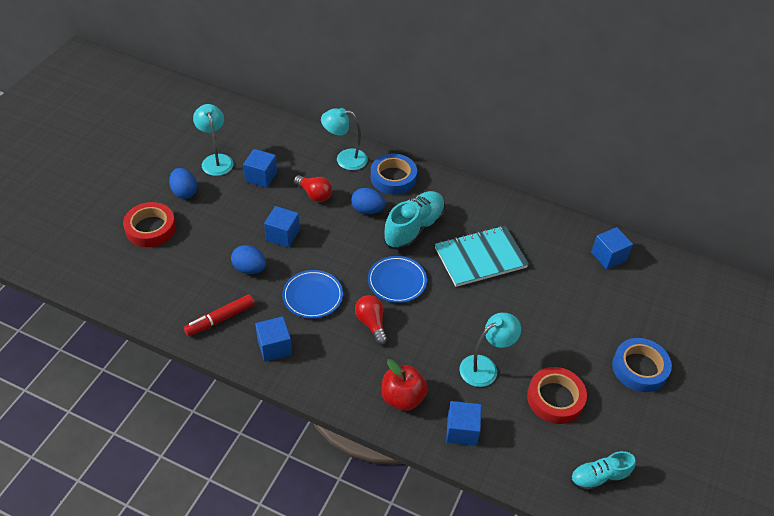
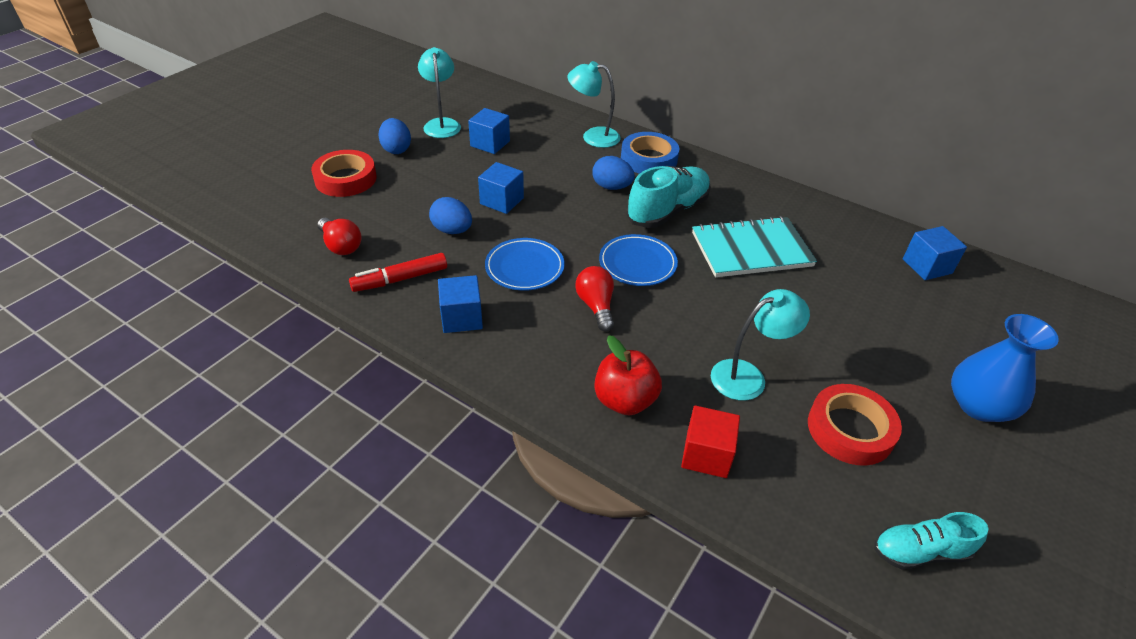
camera: 10 degrees right, 5 degrees down
red light bulb [294,175,332,202] -> red light bulb moved to [317,218,361,255]
blue cube [446,401,481,446] -> red cube [681,405,740,478]
blue tape [612,338,672,392] -> blue vase [951,314,1059,422]

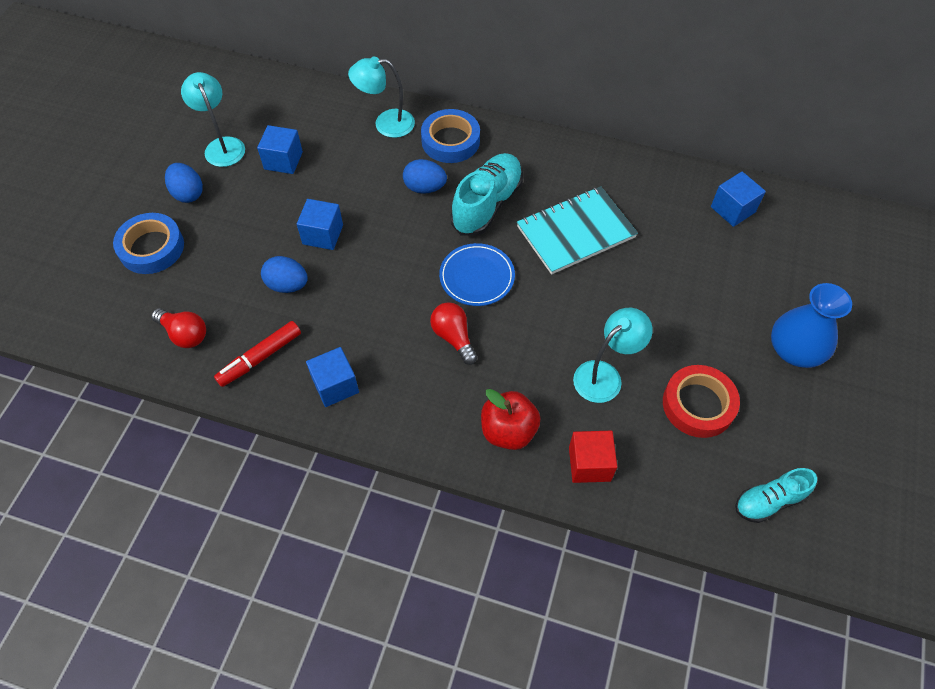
camera: 15 degrees left, 15 degrees up
red tape [311,150,377,197] -> blue tape [113,213,184,274]
blue plate [485,238,565,291] -> none

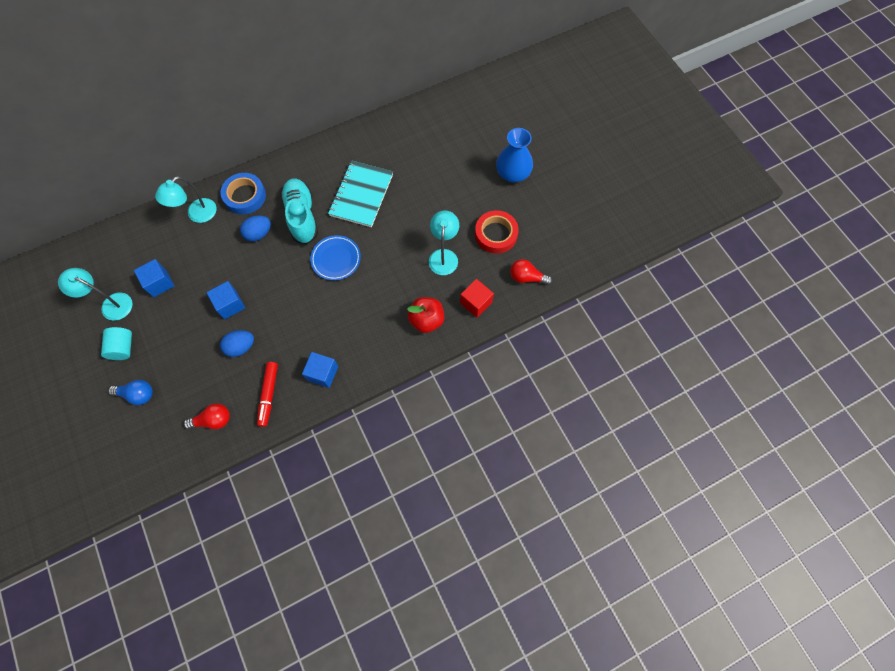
camera: 45 degrees left, 10 degrees up
blue tape [113,213,184,274] -> blue light bulb [108,380,153,405]
blue egg [165,163,203,203] -> turquoise cylinder [101,327,132,360]
red light bulb [430,302,477,365] -> red light bulb moved to [510,259,552,285]
blue cube [711,171,766,227] -> none
turquoise shoe [735,468,817,523] -> none

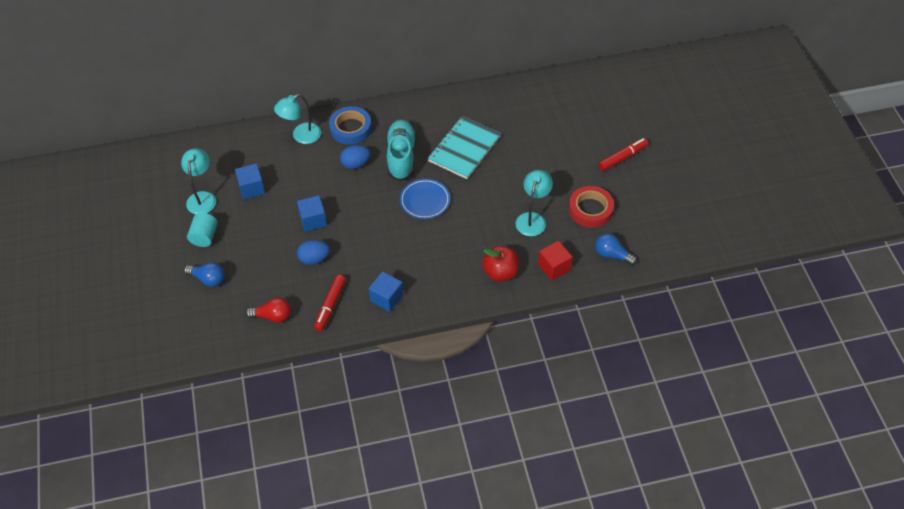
camera: 15 degrees right, 15 degrees down
turquoise lamp [58,268,132,321] -> turquoise lamp turned 60 degrees clockwise [181,148,216,214]
blue vase [496,128,533,182] -> red marker [598,138,648,171]
red light bulb [510,259,552,285] -> blue light bulb [595,233,637,265]

